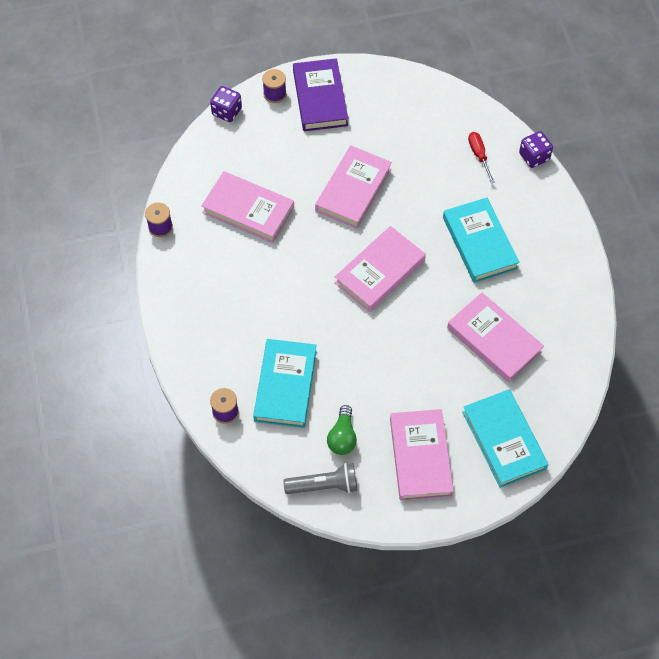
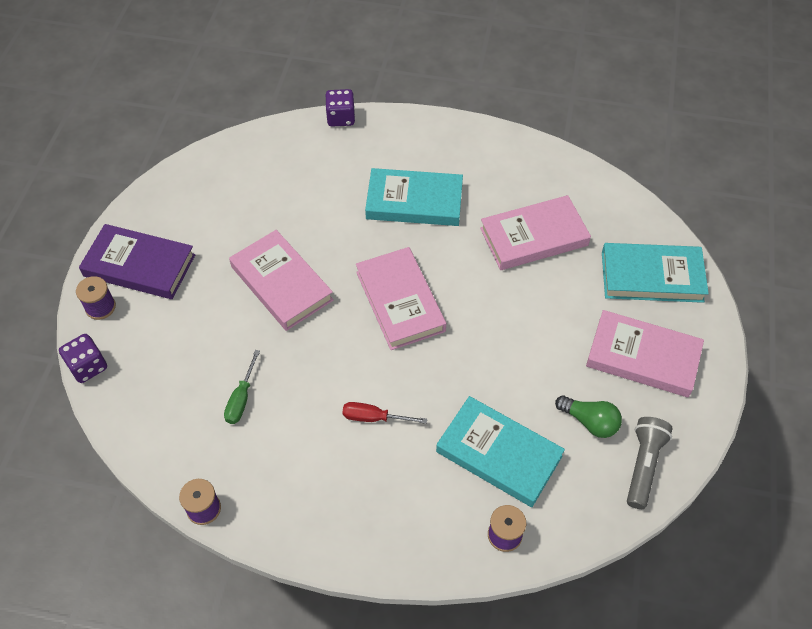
camera: 65 degrees left, 5 degrees down
pink book [201,171,294,243] -> green screwdriver [224,350,260,424]
red screwdriver [468,132,495,184] -> red screwdriver moved to [342,402,427,424]

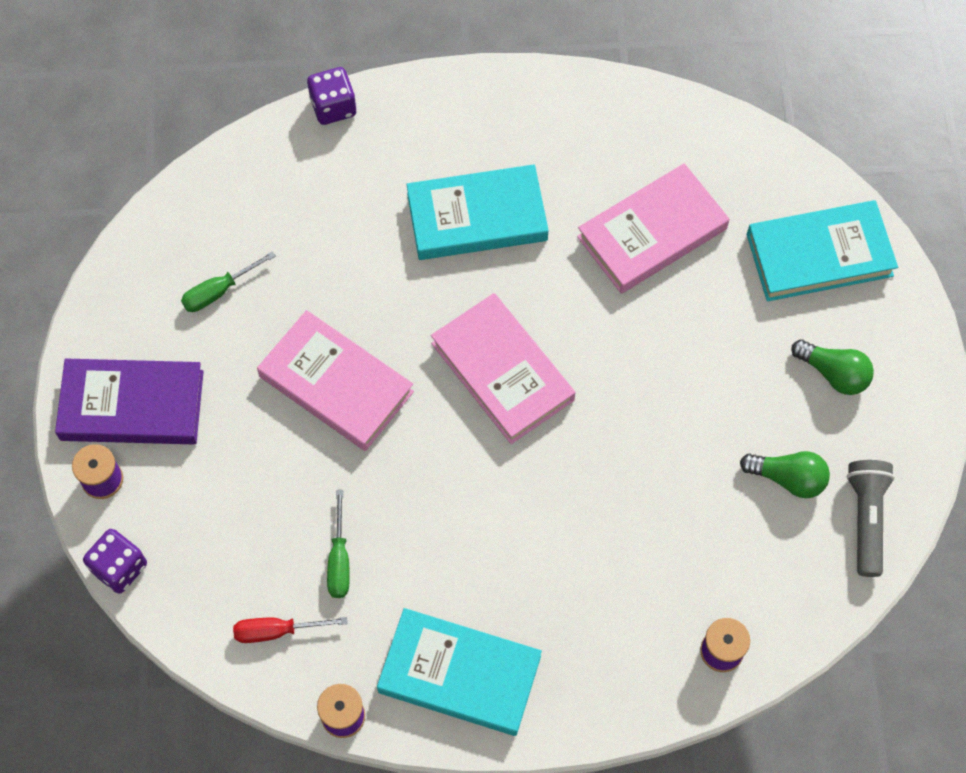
camera: 15 degrees left, 10 degrees up
red screwdriver [342,402,427,424] -> red screwdriver moved to [233,617,347,643]
turquoise book [436,396,565,507] -> turquoise book moved to [377,608,542,736]
pink book [586,310,704,397] -> green light bulb [791,340,874,395]
none -> green screwdriver [181,251,276,312]

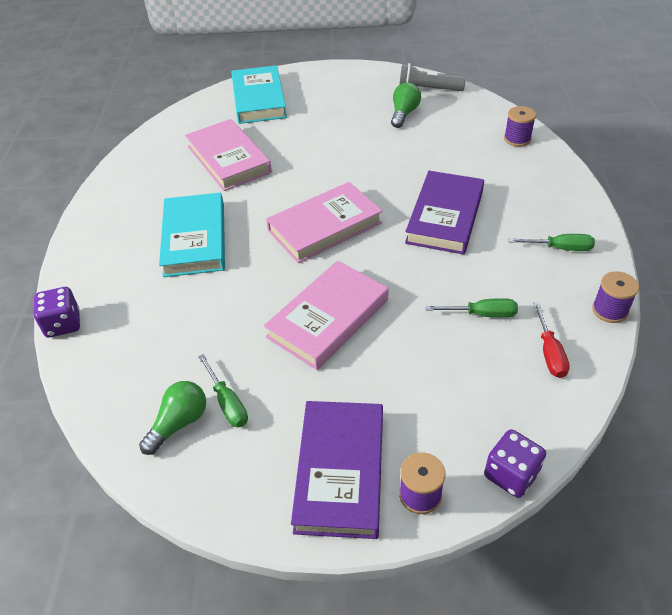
camera: 85 degrees left, 20 degrees down
turquoise book [377,608,542,736] -> green screwdriver [509,234,595,251]
green light bulb [791,340,874,395] -> green light bulb moved to [139,381,206,455]
none -> purple book [405,171,484,255]

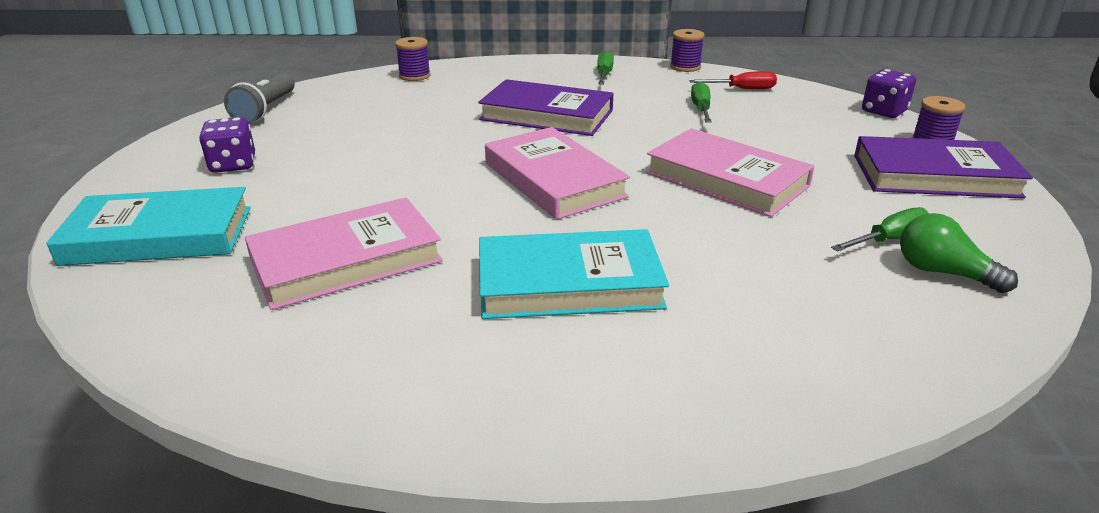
camera: 90 degrees left, 15 degrees down
purple dice [34,287,80,338] -> purple dice moved to [199,117,255,173]
green light bulb [391,82,421,128] -> none

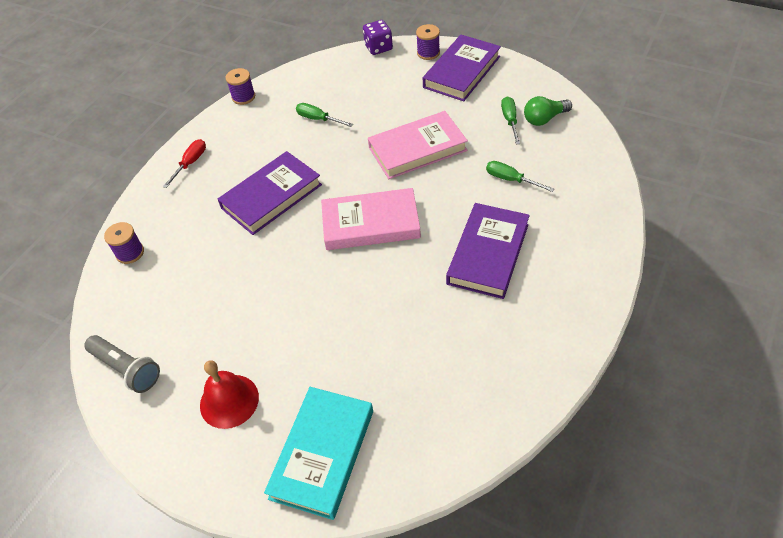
camera: 60 degrees left, 20 degrees up
purple dice [199,117,255,173] -> red bell [200,360,259,429]
pink book [245,197,443,310] -> none
turquoise book [479,229,669,319] -> purple book [446,203,530,299]
green screwdriver [597,51,614,85] -> green screwdriver moved to [486,161,554,192]
red screwdriver [689,71,777,89] -> red screwdriver moved to [163,139,206,188]

